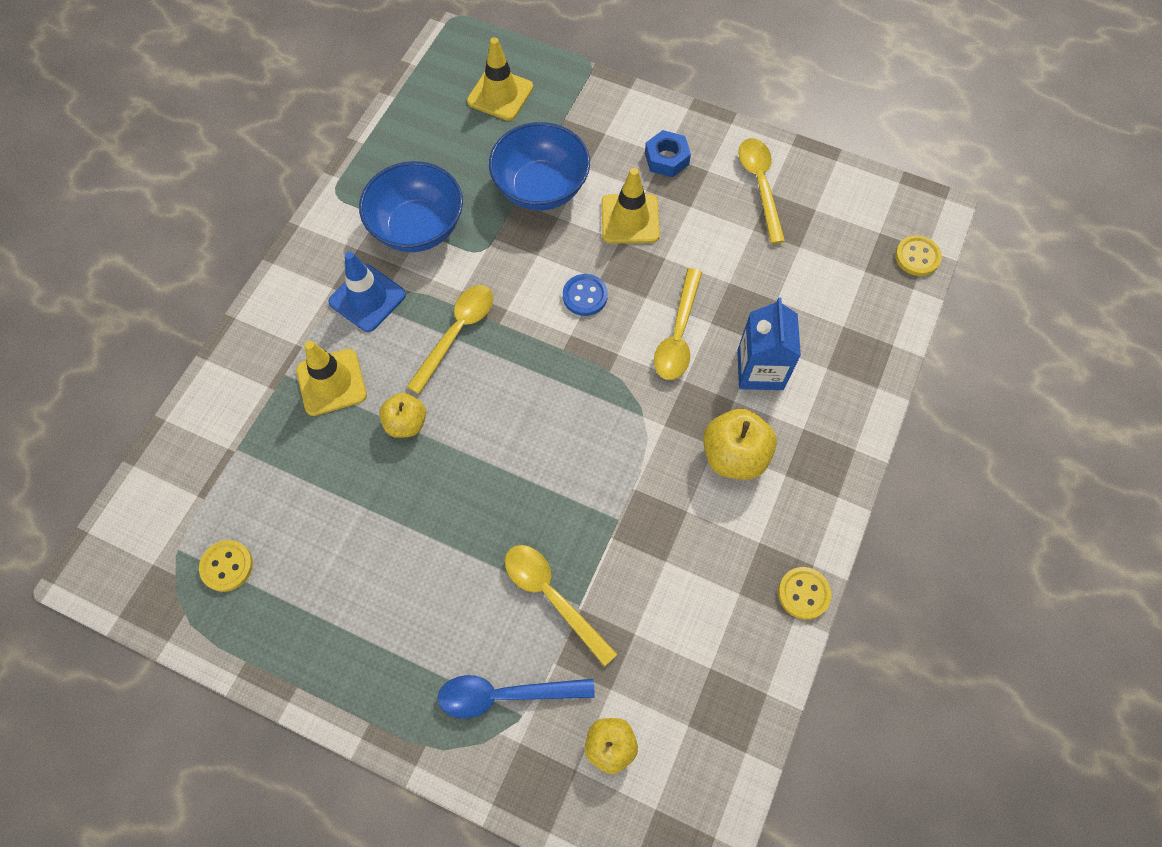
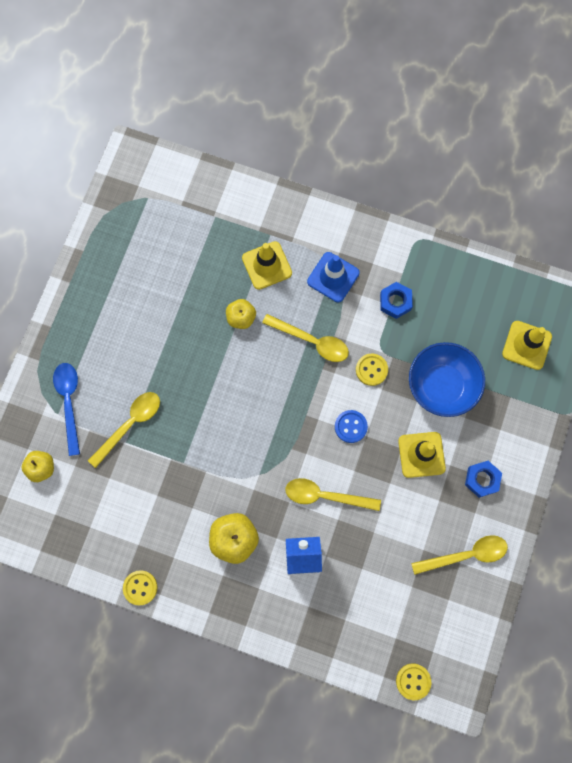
camera: 85 degrees right, 10 degrees up
yellow button [199,540,253,592] -> yellow button moved to [356,353,388,386]
blue bowl [359,161,463,252] -> blue nut [380,282,413,319]

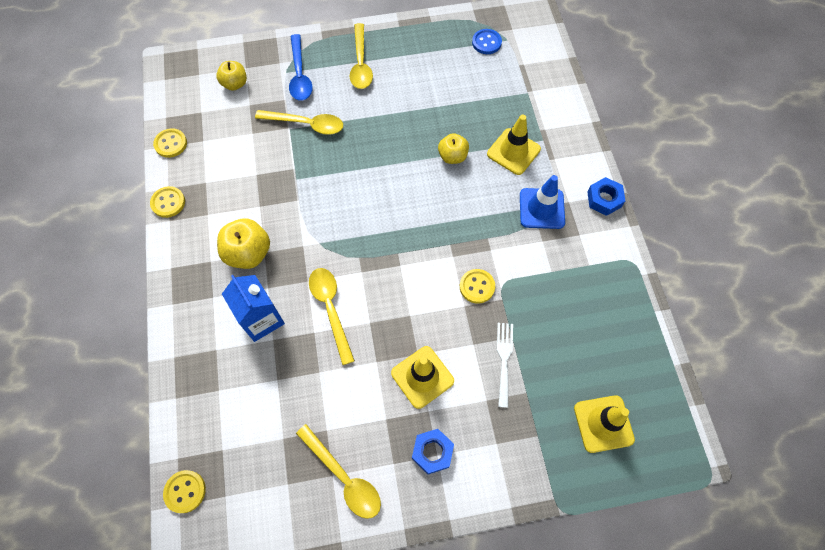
camera: 60 degrees right, 10 degrees down
blue spoon [53,363,80,456] -> blue spoon turned 120 degrees clockwise [289,34,313,101]
yellow spoon [262,314,349,362] -> yellow spoon moved to [350,23,373,89]
blue button [335,410,368,443] -> blue button moved to [472,29,502,54]
blue nut [380,282,413,319] -> blue nut moved to [587,177,625,216]
blue bowl [409,342,485,417] -> white fork [497,323,513,408]
none -> yellow button [153,128,187,158]

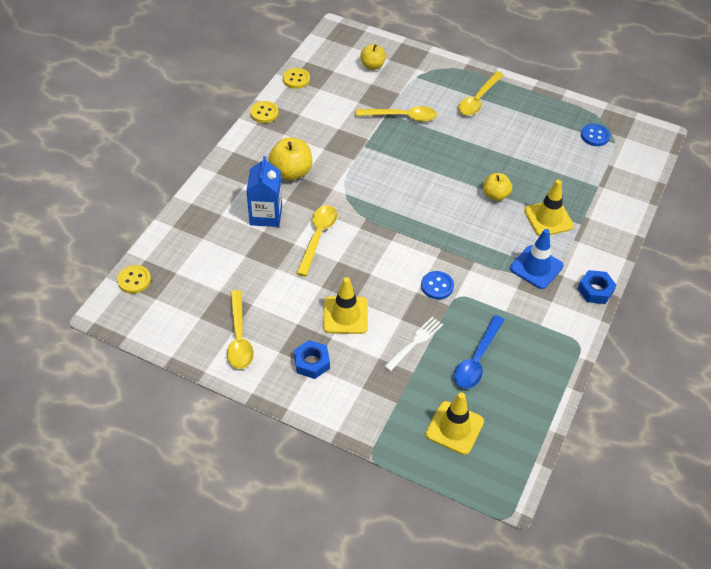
camera: 35 degrees right, 15 degrees down
yellow spoon [255,110,343,135] -> yellow spoon turned 45 degrees counterclockwise [355,106,437,122]
blue spoon [289,34,313,101] -> blue spoon moved to [454,315,504,389]
yellow button [460,269,495,304] -> blue button [421,271,454,299]

